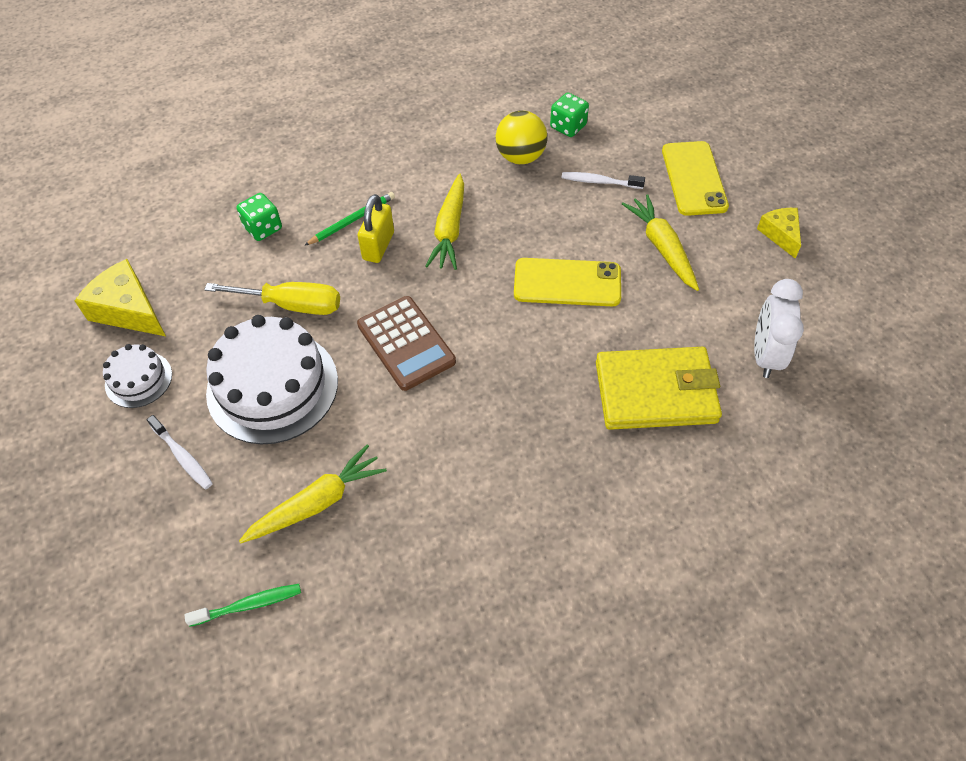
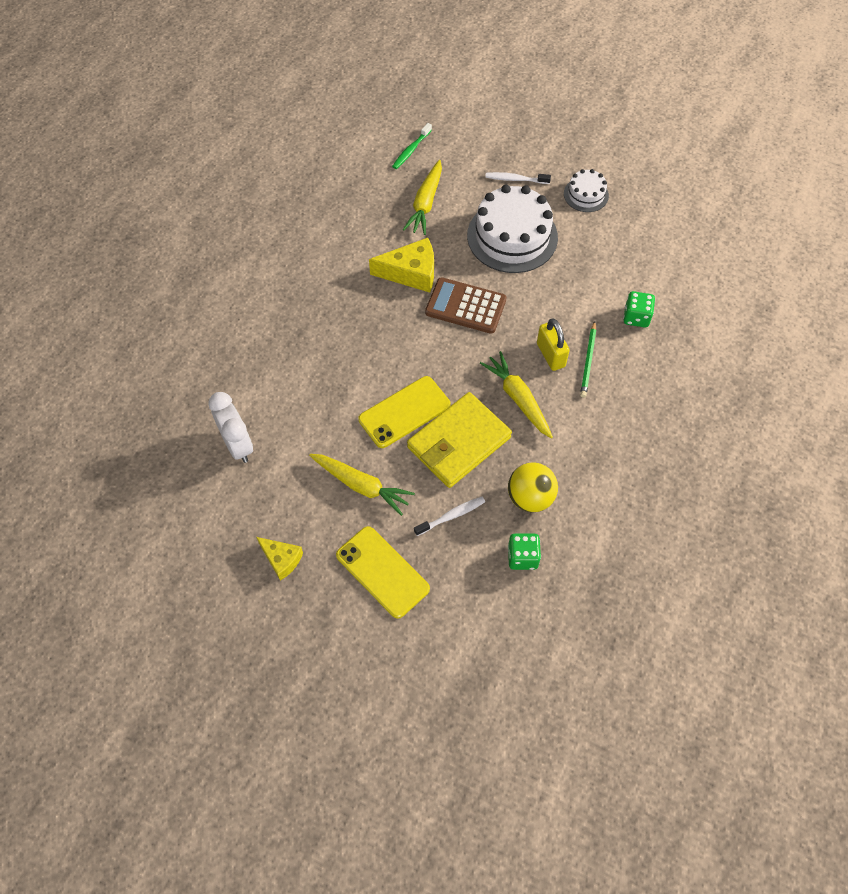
camera: 140 degrees right, 5 degrees up
yellow cheese [75,259,166,336] -> yellow cheese moved to [369,238,434,293]
yellow screwdriver [204,282,340,315] -> none
yellow wallet [596,347,722,430] -> yellow wallet moved to [407,392,512,488]

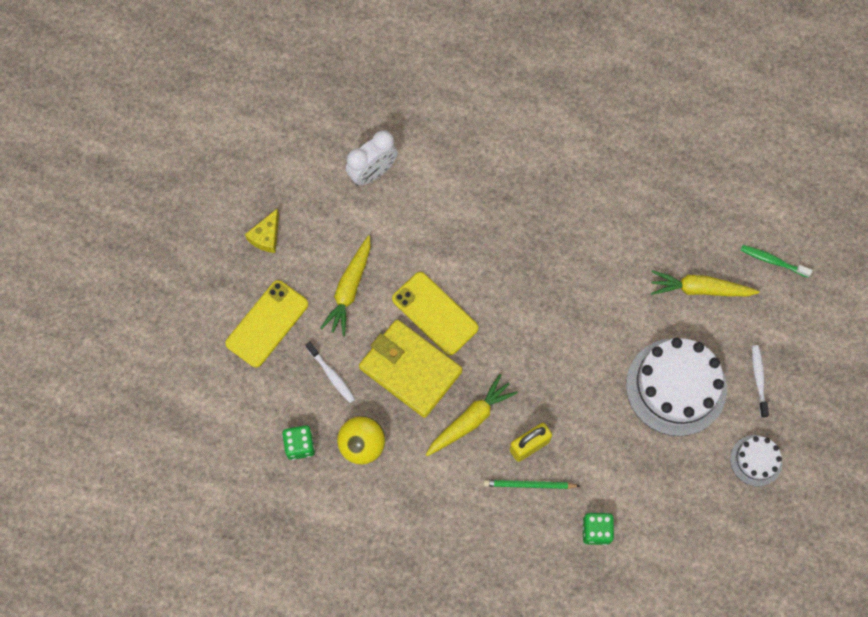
camera: 80 degrees right, 10 degrees up
yellow cheese [369,238,434,293] -> none
brown calculator [425,277,507,334] -> none

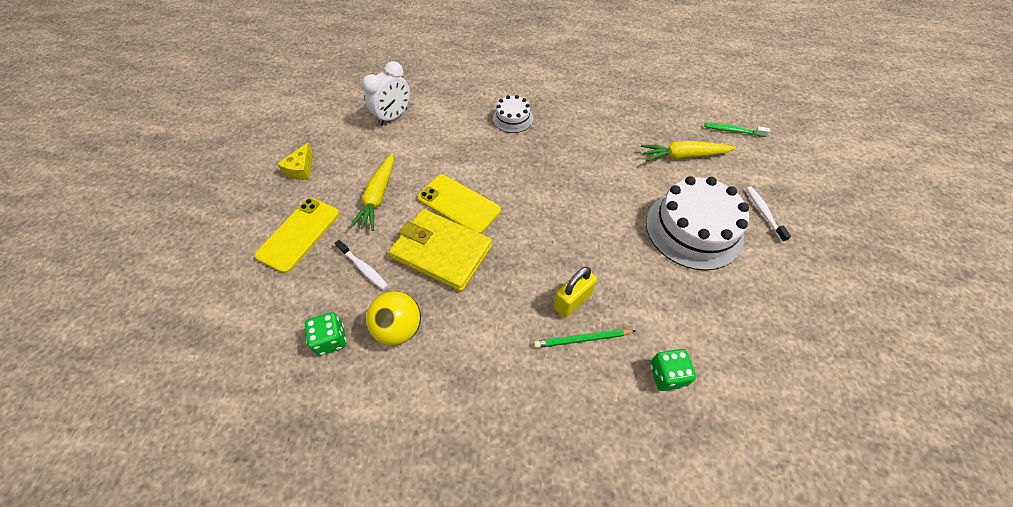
camera: 10 degrees left, 15 degrees down
yellow carrot [426,374,518,456] -> none
white cake [730,435,782,486] -> white cake moved to [493,95,533,133]

